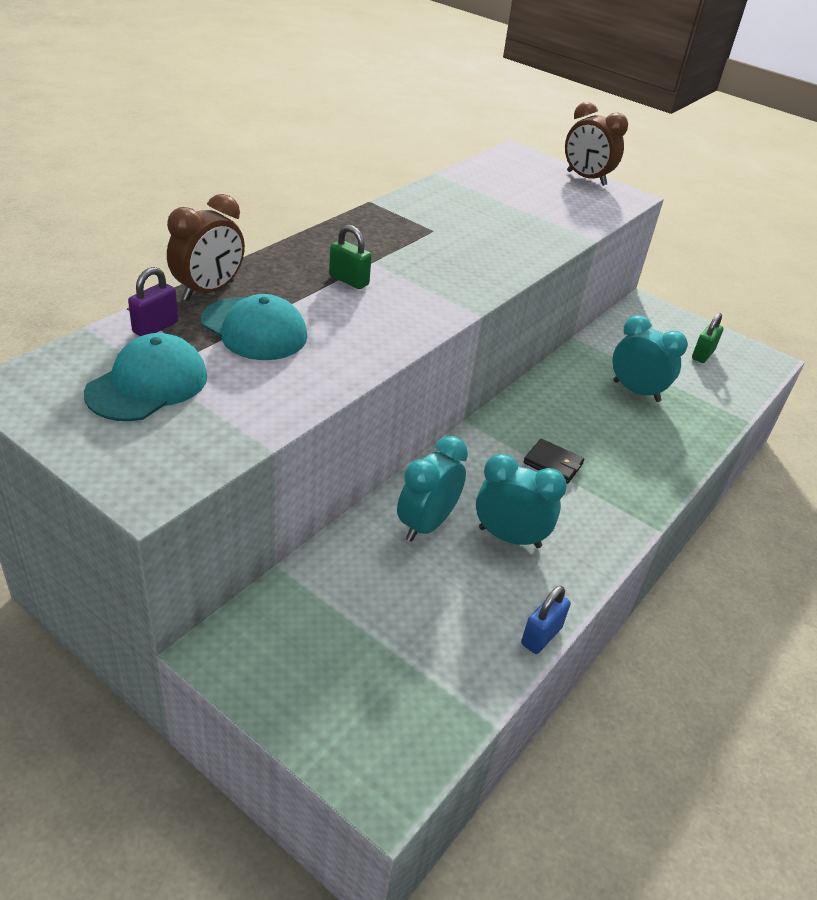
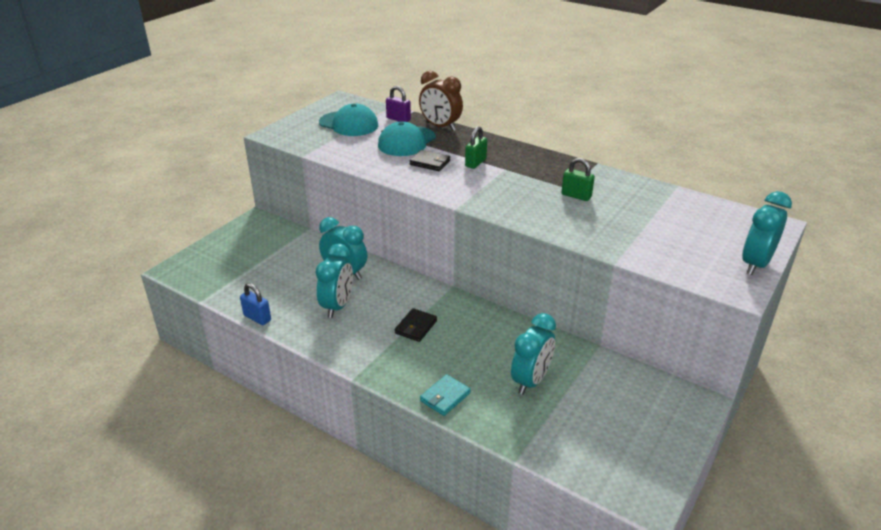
camera: 90 degrees right, 5 degrees down
brown clock [565,102,628,186] -> turquoise clock [742,191,792,275]
green padlock [692,313,724,363] -> green padlock moved to [562,158,595,201]
none -> black wallet [410,150,450,171]
none -> turquoise wallet [420,374,471,416]

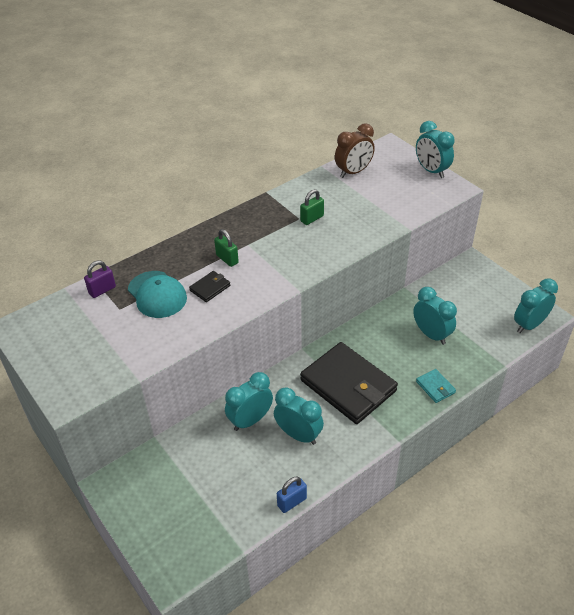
camera: 70 degrees left, 10 degrees up
turquoise cap [319,103,378,136] -> none
black wallet [395,308,437,342] -> black wallet [300,342,398,424], size x2.41
brown clock [419,71,463,131] -> brown clock moved to [335,123,375,178]
none -> turquoise clock [514,279,558,333]

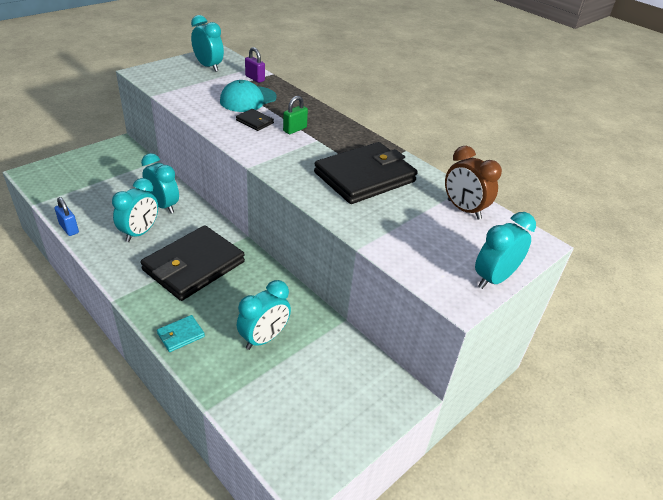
camera: 80 degrees right, 5 degrees down
green padlock [300,189,324,225] -> black wallet [314,142,418,204]
turquoise clock [514,279,558,333] -> turquoise clock moved to [191,15,224,72]

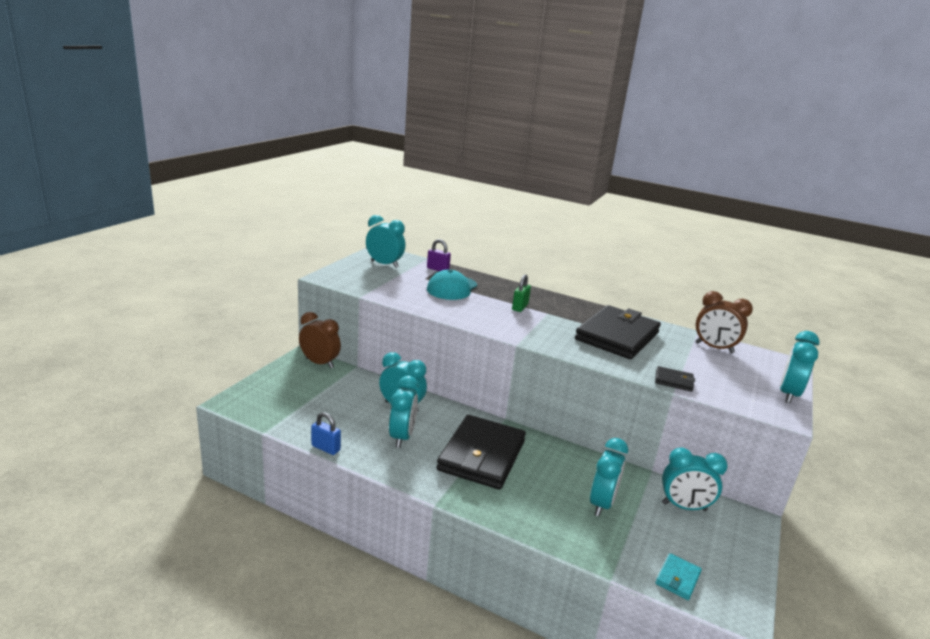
camera: 20 degrees left, 15 degrees down
turquoise wallet [157,315,205,352] -> turquoise wallet moved to [656,553,702,600]
black wallet [236,109,274,131] -> black wallet moved to [655,366,695,392]
none -> brown clock [299,312,341,368]
none -> turquoise clock [662,448,728,511]

